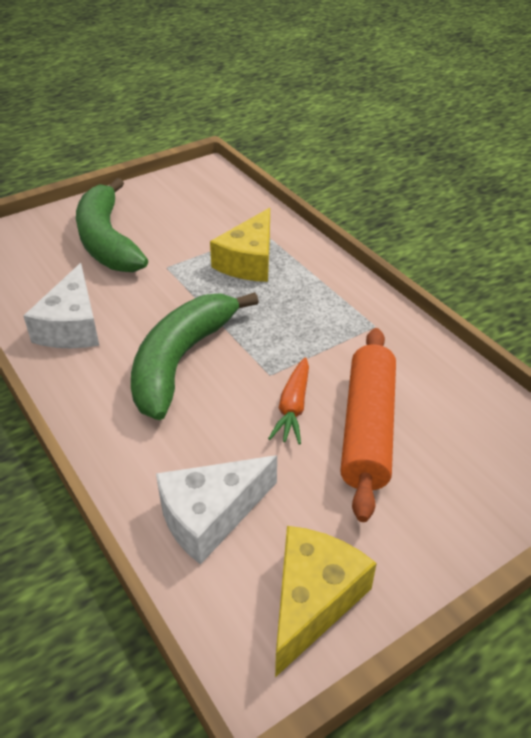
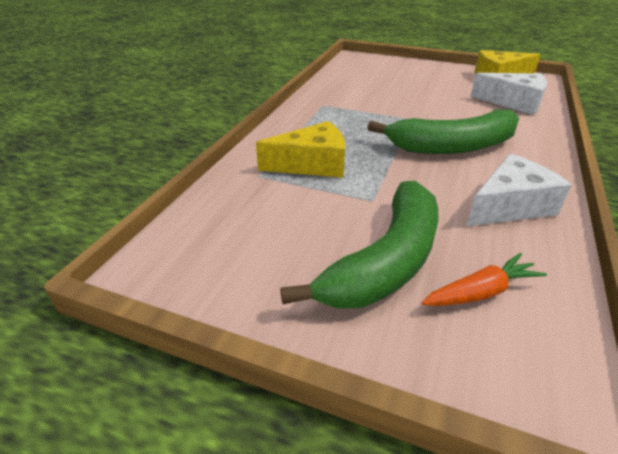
camera: 125 degrees left, 5 degrees down
orange carrot [268,357,309,444] -> orange carrot moved to [422,253,547,306]
orange rolling pin [340,328,396,522] -> none

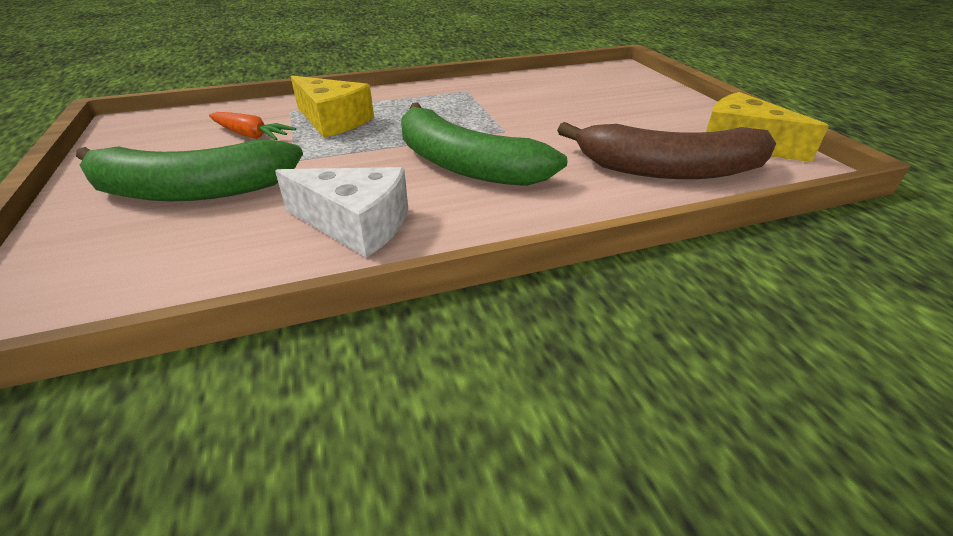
camera: 50 degrees right, 0 degrees up
orange carrot [422,253,547,306] -> orange carrot moved to [209,112,296,140]
white cheese [470,73,547,115] -> brown banana [557,122,776,179]

